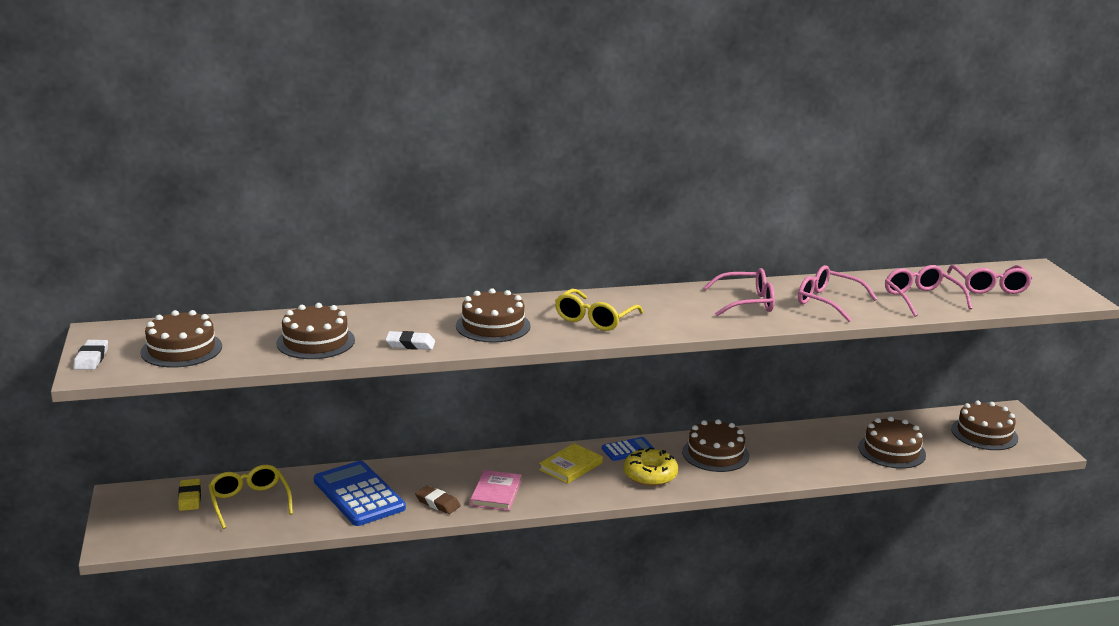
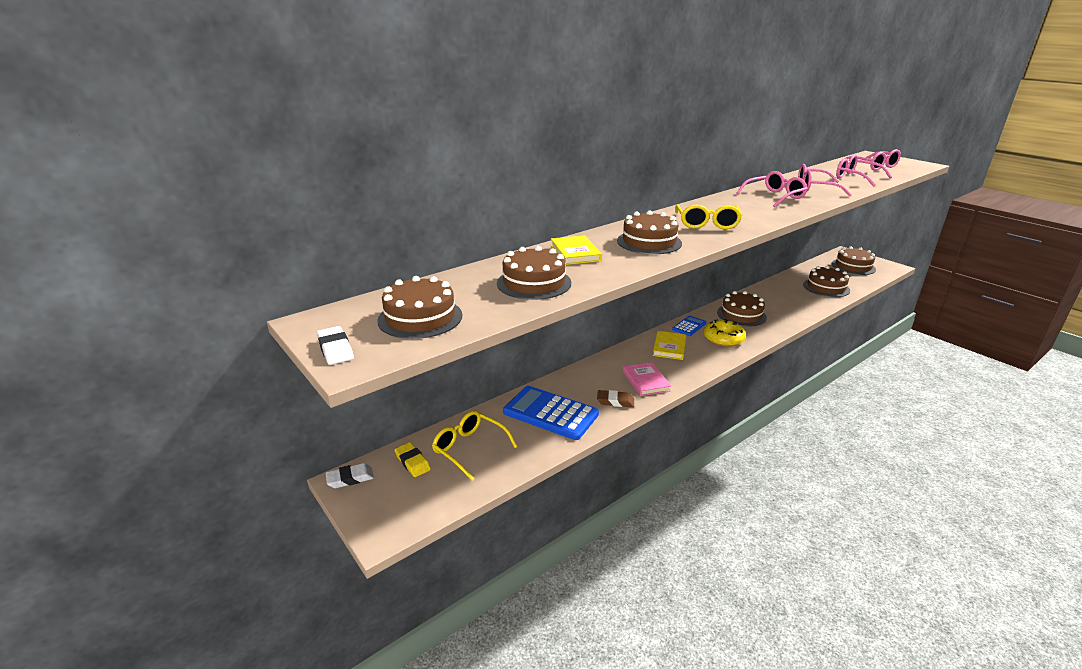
camera: 25 degrees left, 5 degrees up
white eraser [385,331,435,350] -> white eraser moved to [326,463,374,488]
none -> yellow book [551,235,602,265]

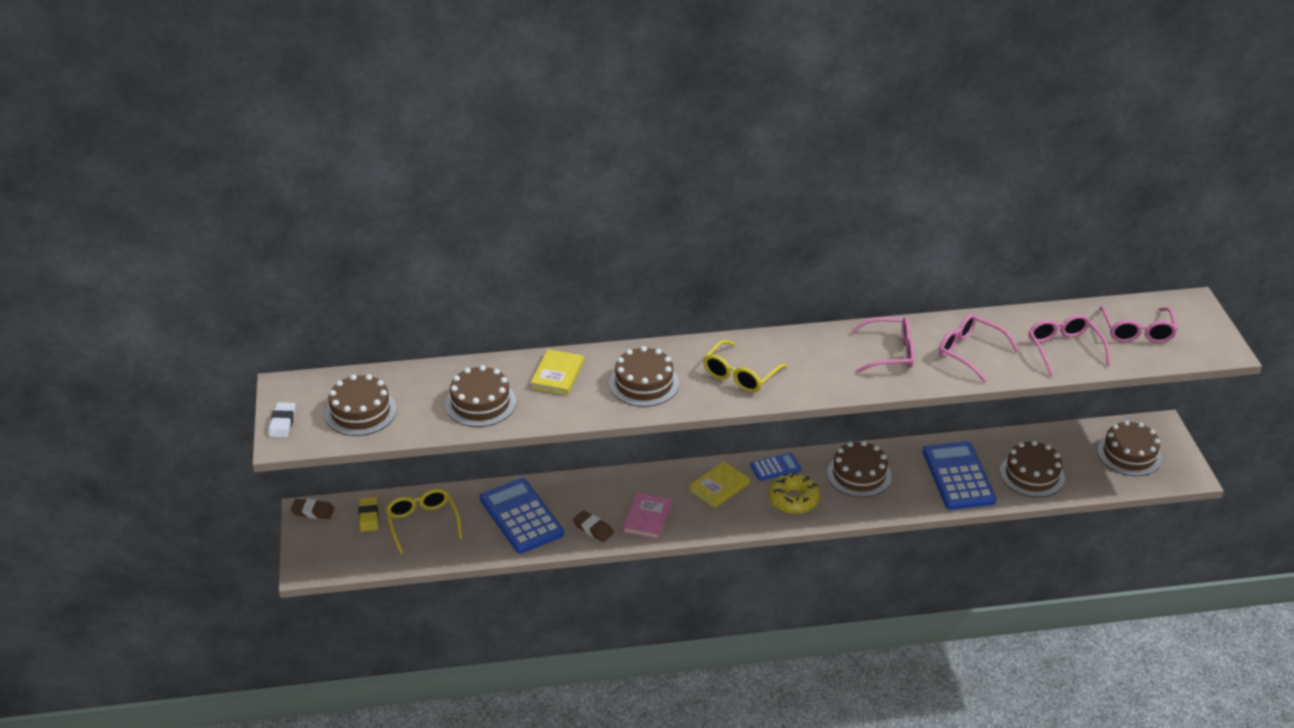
camera: 30 degrees right, 10 degrees up
white eraser [326,463,374,488] -> brown eraser [291,499,335,519]
none -> blue calculator [923,441,996,510]

